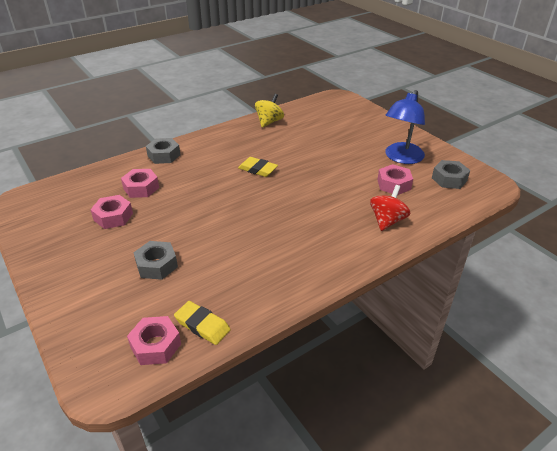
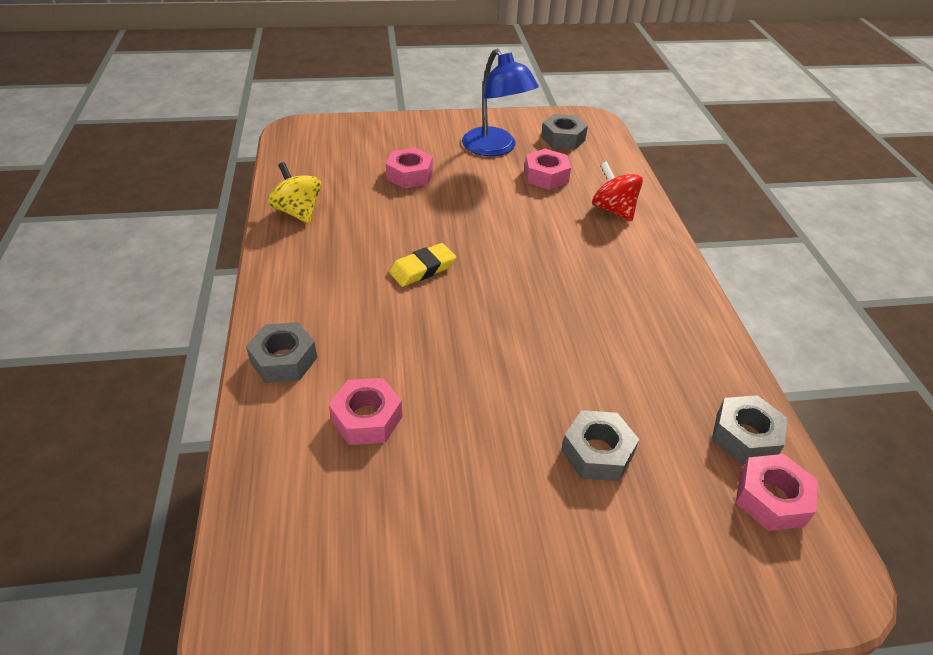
camera: 65 degrees left, 5 degrees up
pink nut [90,195,133,229] -> pink nut moved to [386,148,433,189]
yellow eraser [174,301,231,345] -> grey nut [712,395,788,464]

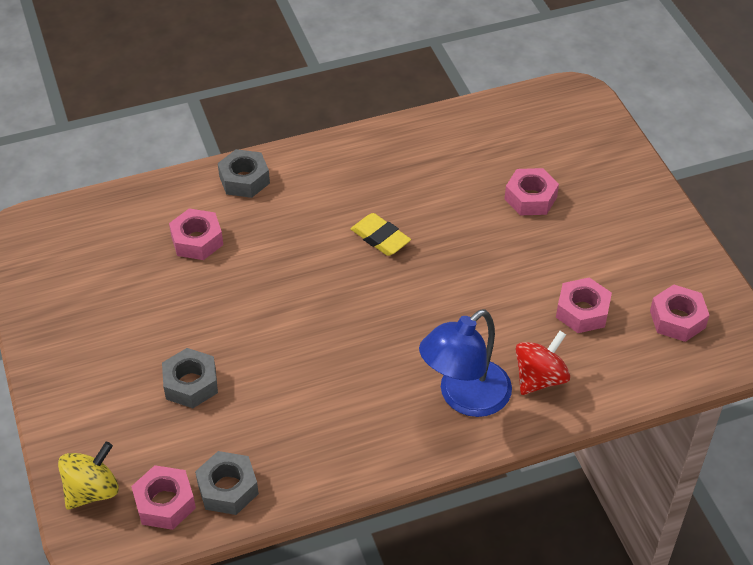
camera: 80 degrees right, 5 degrees up
yellow spinning top [268,162,321,224] -> yellow spinning top moved to [58,442,119,510]
blue lamp [462,49,539,156] -> blue lamp moved to [419,309,512,417]
grey nut [541,114,588,150] -> pink nut [650,284,710,342]

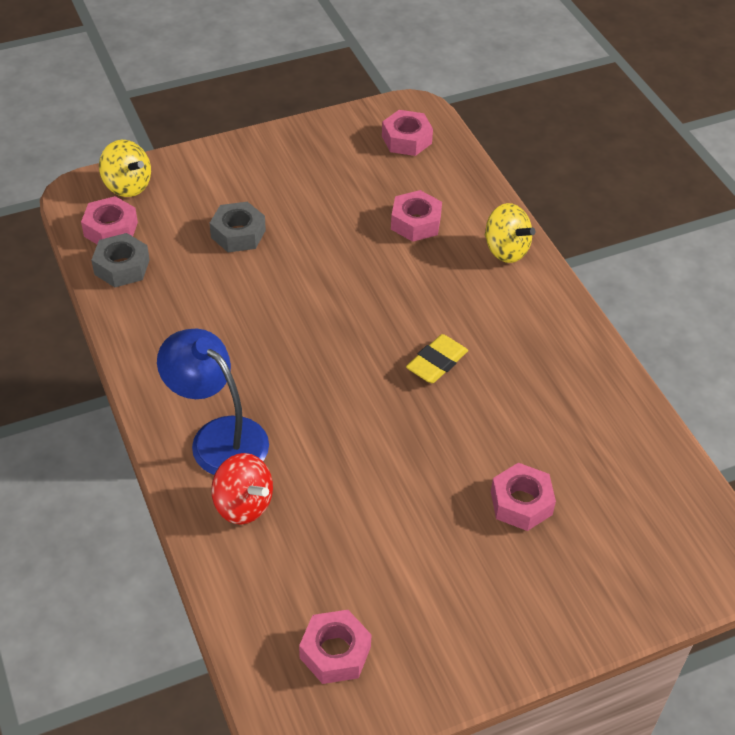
camera: 85 degrees right, 0 degrees up
grey nut [218,149,270,198] -> yellow spinning top [484,203,535,263]
pink nut [556,277,612,333] -> pink nut moved to [382,110,433,156]

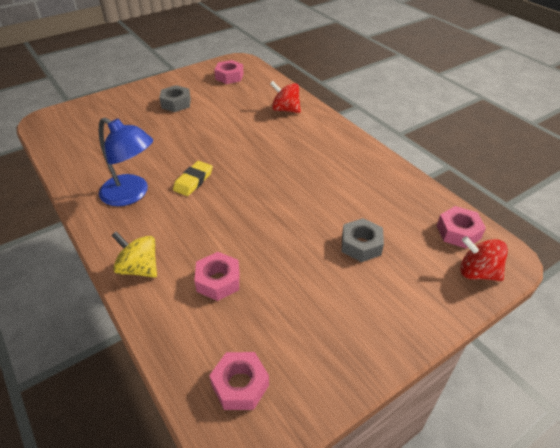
camera: 170 degrees right, 5 degrees down
grey nut [91,233,150,287] -> grey nut moved to [159,85,191,112]
yellow spinning top [99,140,151,197] -> red spinning top [460,236,508,281]
blue lamp [157,329,269,475] -> blue lamp moved to [99,118,153,206]
pink nut [491,463,556,531] -> none

